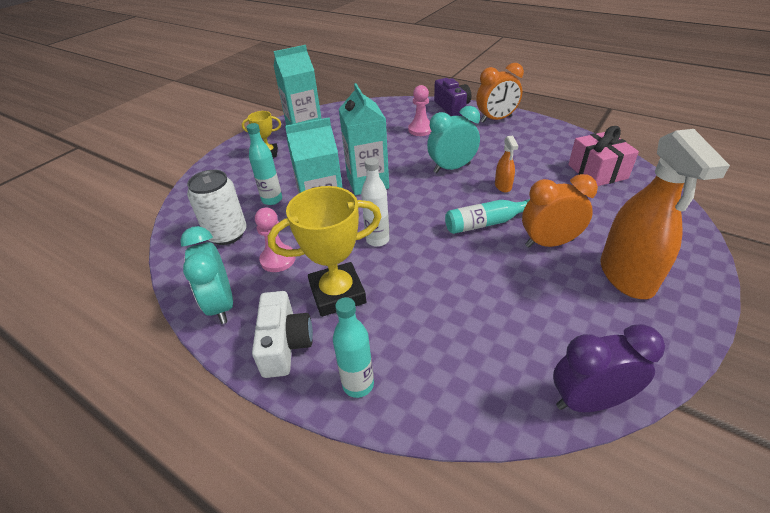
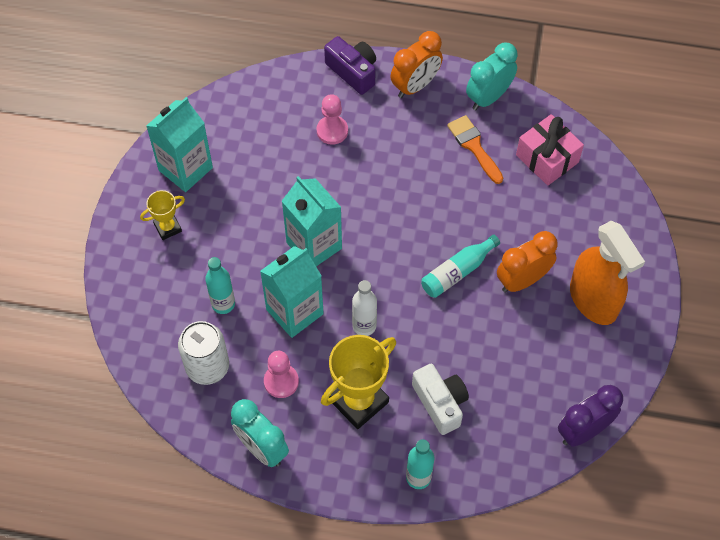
camera: 25 degrees left, 20 degrees up
white camera [252,291,313,378] -> white camera moved to [412,364,469,435]
turquoise clock [427,106,480,173] -> turquoise clock moved to [466,43,518,110]
orange spray bottle [495,135,518,192] -> none
none -> orange brush [447,115,503,184]

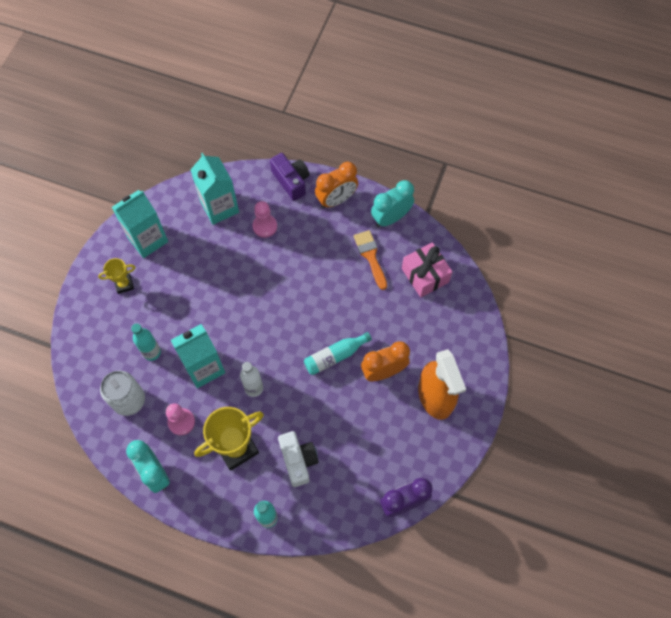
camera: 10 degrees right, 5 degrees up
turquoise carton [282,176,342,266] -> turquoise carton moved to [191,153,239,225]

